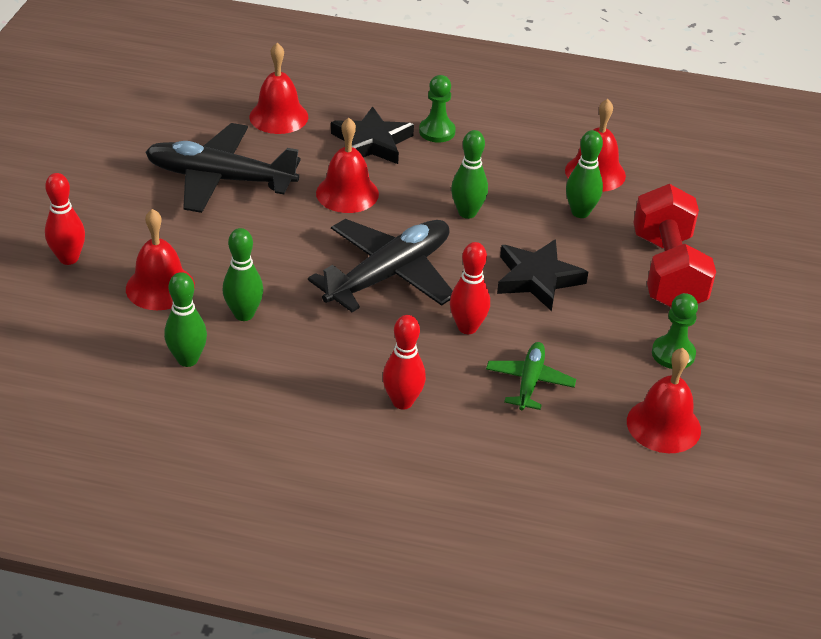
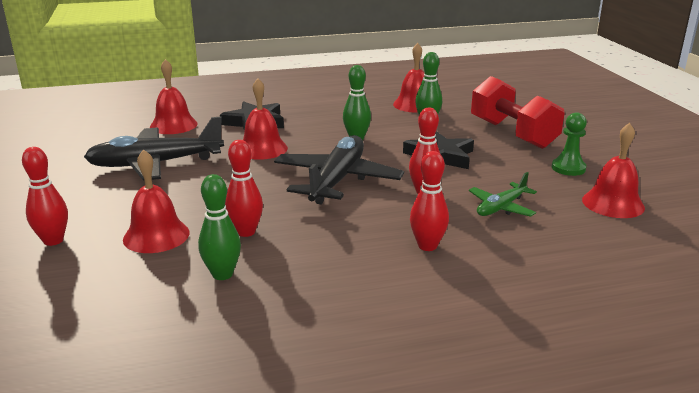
camera: 25 degrees left, 15 degrees down
green bowling pin [222,228,263,321] -> red bowling pin [225,140,263,237]
green pawn [419,75,456,142] -> none
green plane [486,342,576,410] -> green plane turned 120 degrees counterclockwise [469,172,537,217]

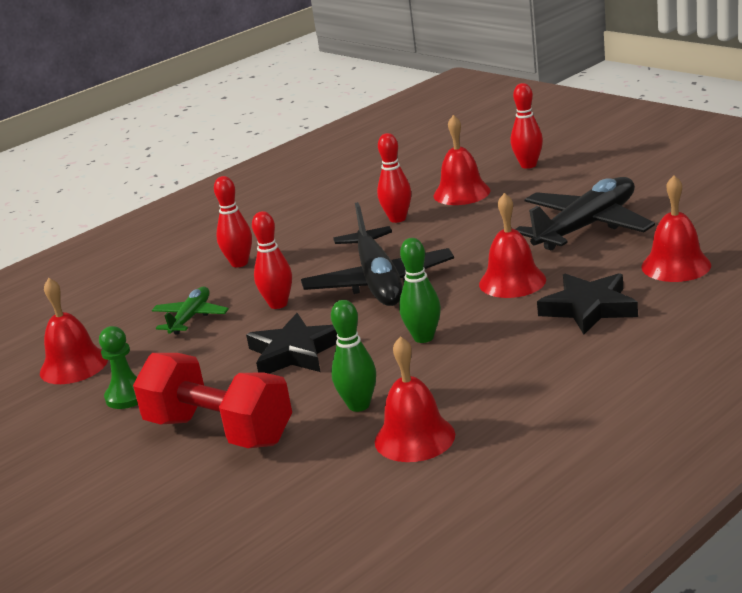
camera: 155 degrees right, 0 degrees up
green bowling pin [198,174,241,280] -> none

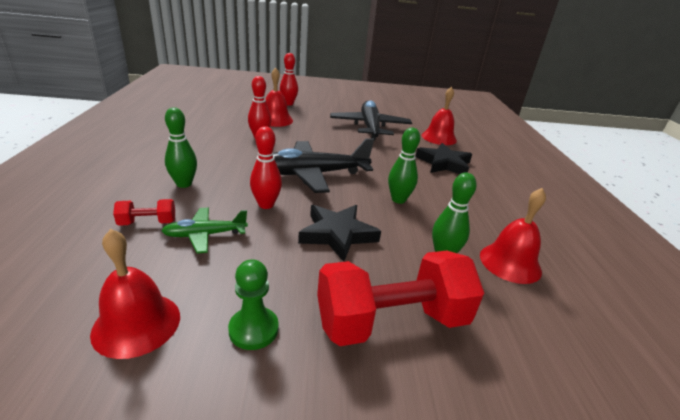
camera: 55 degrees left, 5 degrees up
green plane [152,287,229,334] -> green plane turned 75 degrees counterclockwise [161,207,248,254]
red bowling pin [214,176,252,267] -> green bowling pin [165,107,197,188]
black plane [301,202,454,306] -> black plane turned 135 degrees clockwise [273,138,374,193]
red bell [479,193,546,298] -> none
none -> red dumbbell [113,199,175,226]

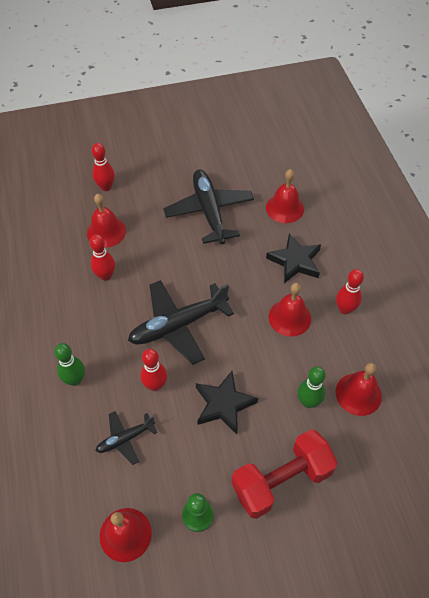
camera: 10 degrees left, 25 degrees up
red dumbbell [113,199,175,226] -> none
green plane [161,207,248,254] -> black plane [96,411,157,465]
green bowling pin [388,127,420,204] -> none
none -> red bell [268,283,311,337]
none -> red bowling pin [336,269,364,315]

